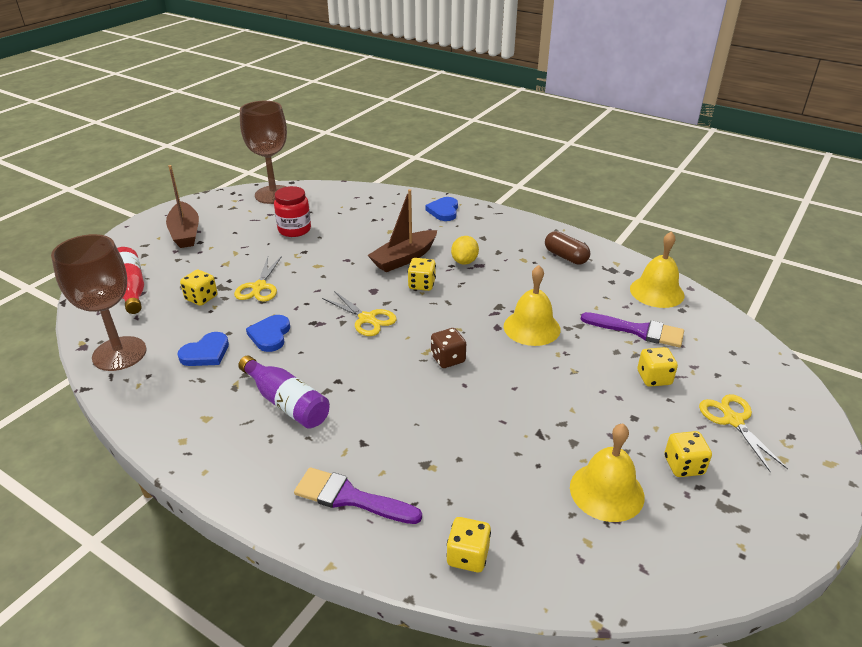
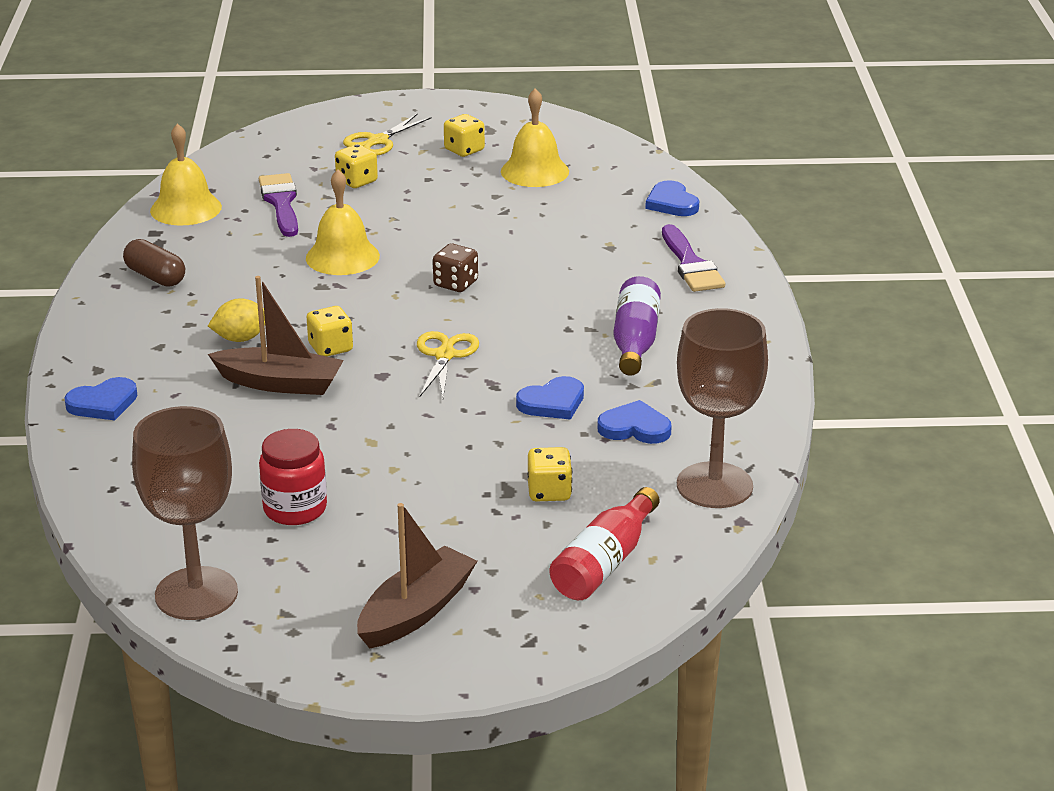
camera: 125 degrees left, 5 degrees down
yellow scissors [234,256,282,302] -> none
yellow dice [446,517,491,572] -> blue heart [645,180,699,216]
brown capsule [545,231,590,265] -> brown capsule turned 60 degrees counterclockwise [123,239,185,287]

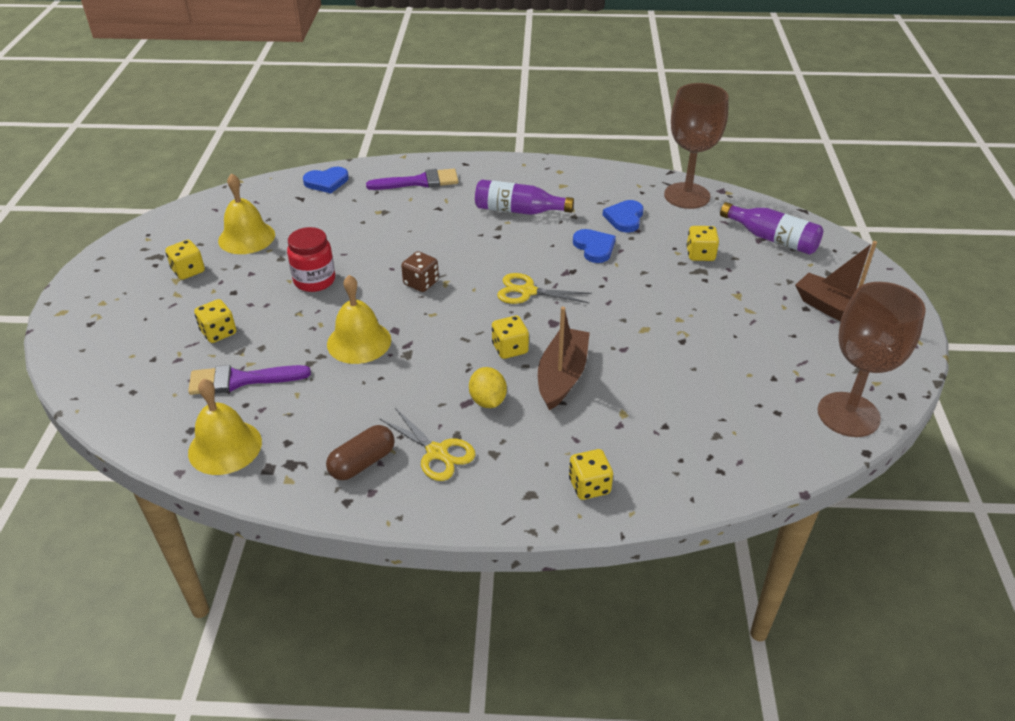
camera: 85 degrees left, 10 degrees up
blue heart [64,377,138,420] -> yellow dice [569,449,613,500]
red jar [259,429,327,525] -> red jar moved to [287,227,335,292]
yellow scissors [343,114,431,155] -> yellow scissors moved to [379,408,475,481]
red bottle [549,487,660,600] -> purple bottle [720,202,823,255]

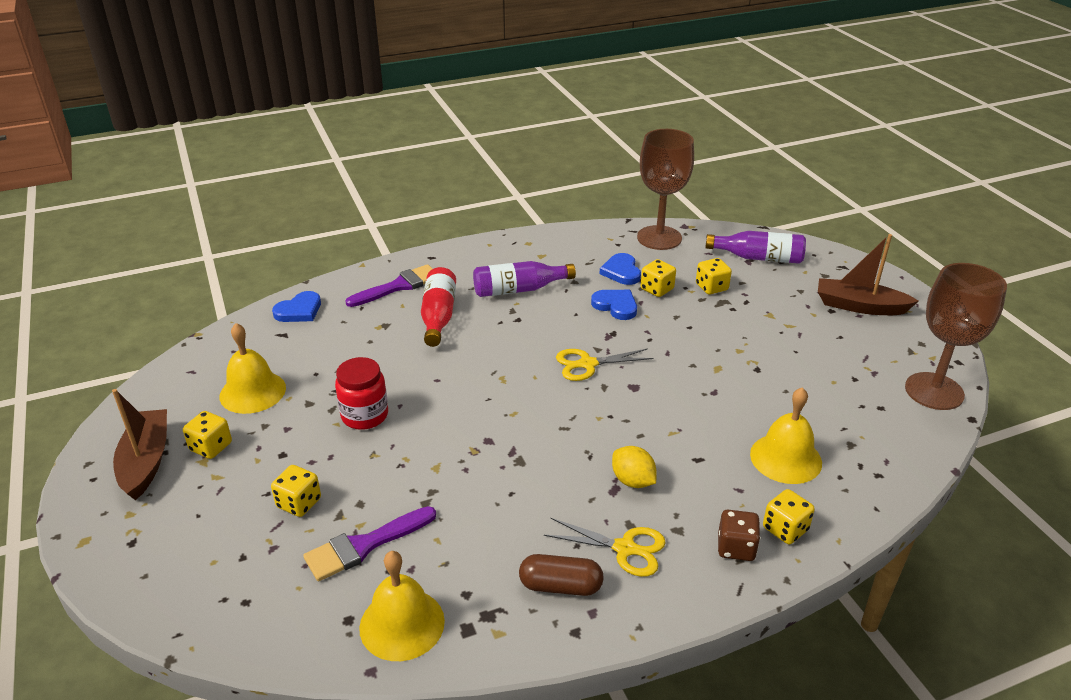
camera: 25 degrees left, 5 degrees down
brown capsule [326,425,395,480] -> brown capsule turned 75 degrees clockwise [519,554,604,596]
yellow bell [327,275,391,364] -> yellow bell moved to [750,387,822,484]
brown dice [401,251,439,292] -> brown dice moved to [718,510,760,561]
yellow dice [492,316,529,359] -> yellow dice moved to [641,259,676,297]
brown boat [538,307,590,410] -> brown boat moved to [112,389,167,500]
none -> red bottle [421,267,456,347]

